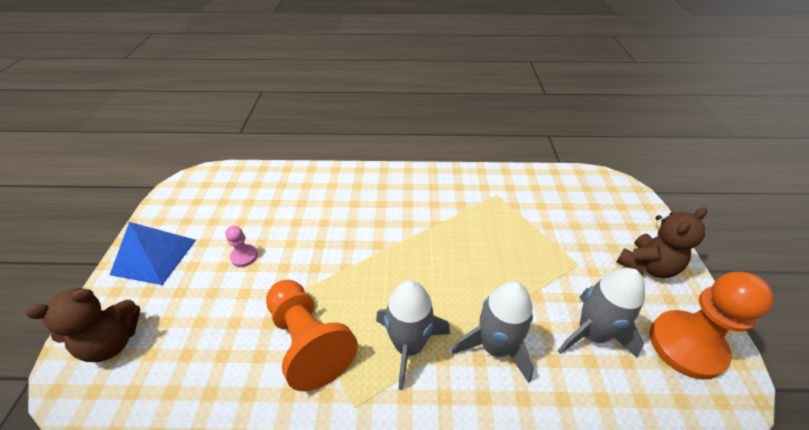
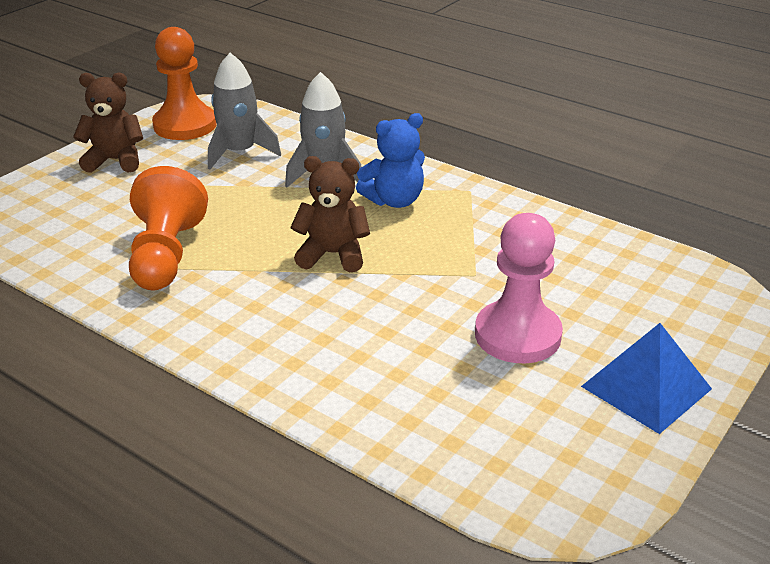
camera: 145 degrees left, 10 degrees down
brown teddy bear [26,288,140,362] -> brown teddy bear moved to [290,156,370,272]
pink pawn [225,226,258,267] -> pink pawn [475,213,563,363], size x2.20
orange pawn [266,280,358,391] -> orange pawn moved to [129,166,208,290]
grey rocket [376,280,450,390] -> blue teddy bear [356,113,425,208]

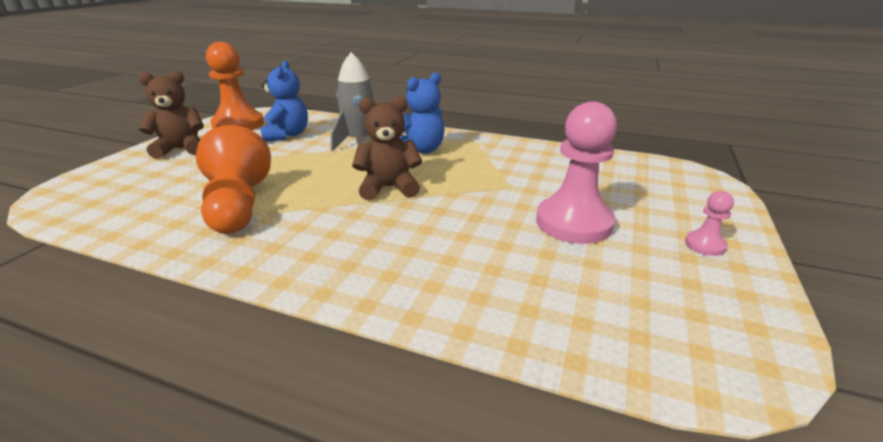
camera: 15 degrees left, 5 degrees down
grey rocket [208,53,281,169] -> blue teddy bear [260,60,308,142]
blue pyramid [581,323,712,434] -> pink pawn [685,191,734,256]

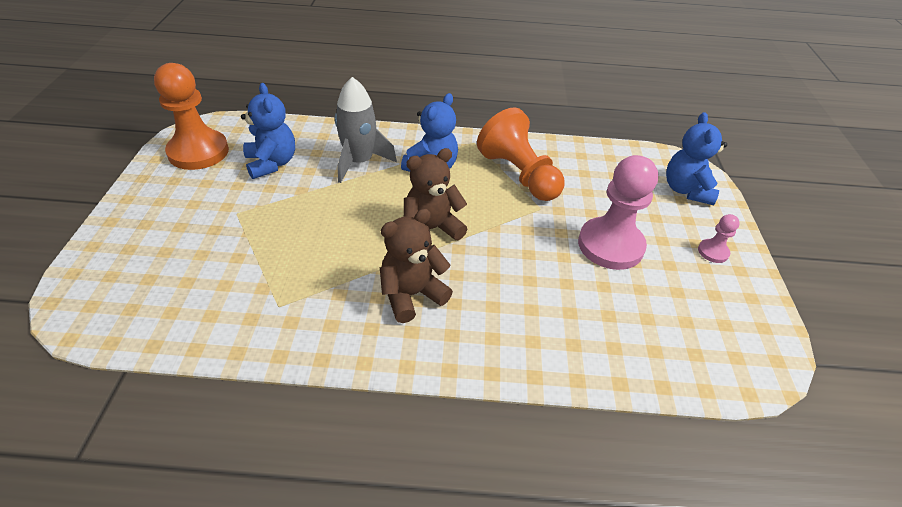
camera: 20 degrees left, 15 degrees up
brown teddy bear [138,70,204,159] -> brown teddy bear moved to [380,209,453,323]
orange pawn [196,125,271,234] -> orange pawn moved to [477,107,564,201]
none -> blue teddy bear [666,112,727,205]

